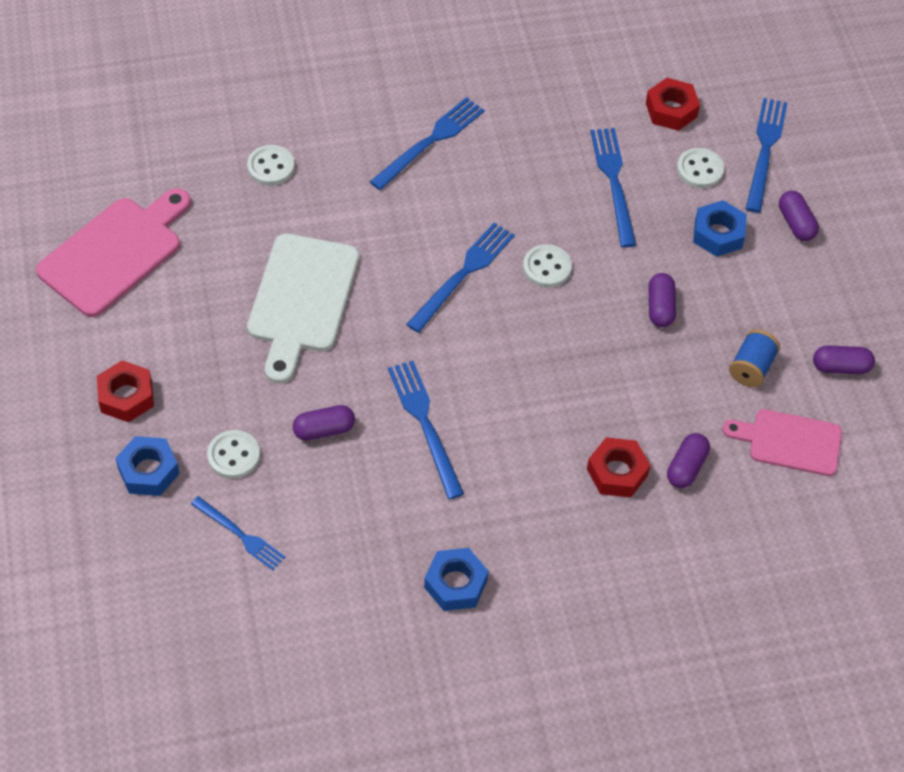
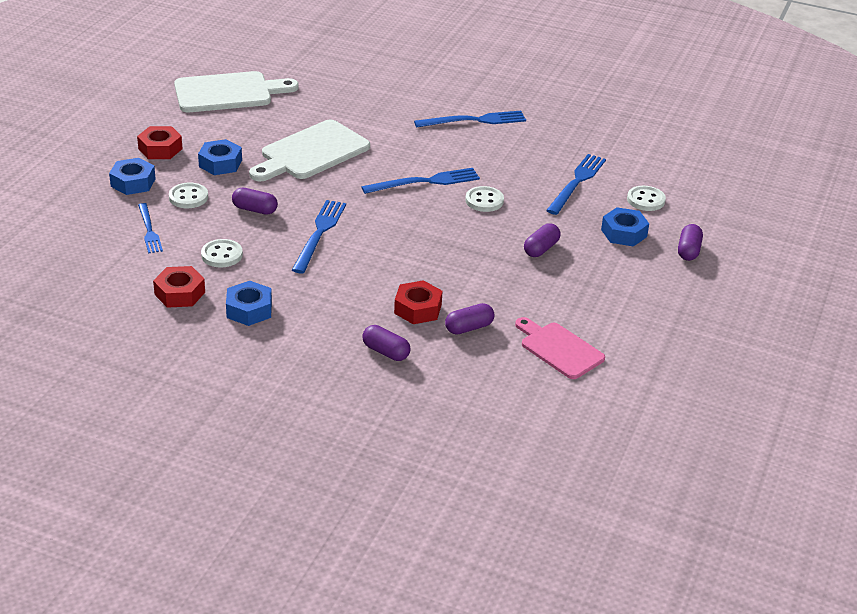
camera: 35 degrees right, 20 degrees down
pink cutting board [36,188,191,317] -> white cutting board [174,71,299,112]
white button [247,145,295,186] -> white button moved to [201,239,243,268]
red nut [646,78,700,131] -> red nut moved to [153,266,205,308]
blue spool [729,329,780,387] -> none
blue fork [746,98,787,213] -> none
purple capsule [813,345,875,374] -> purple capsule moved to [362,325,411,361]
none -> blue nut [198,139,242,175]

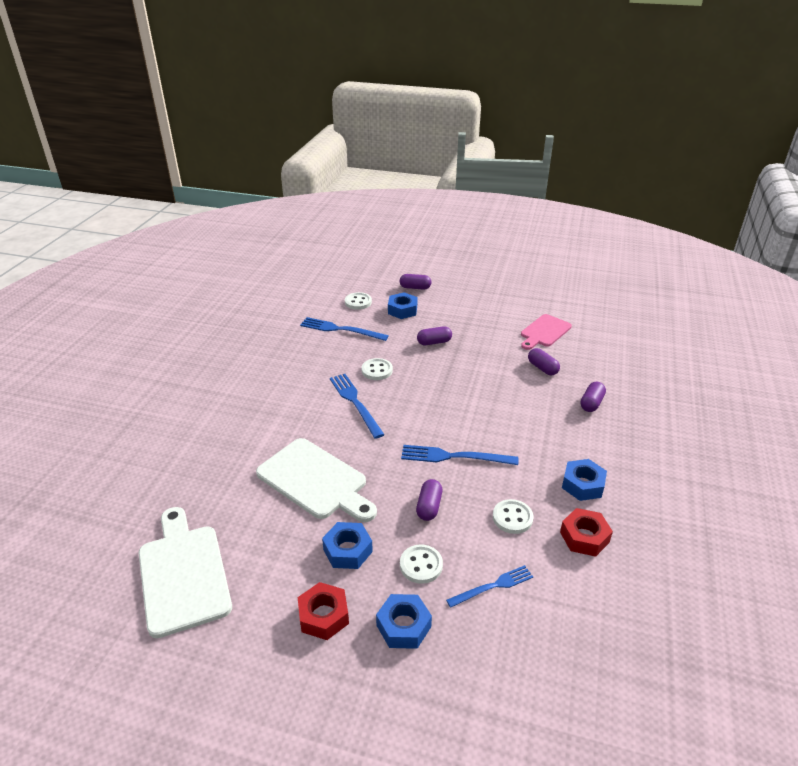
camera: 95 degrees left, 0 degrees up
red nut [394,280,443,324] -> none
blue fork [414,111,526,127] -> none
purple capsule [524,223,561,257] -> purple capsule turned 45 degrees counterclockwise [417,326,452,345]

